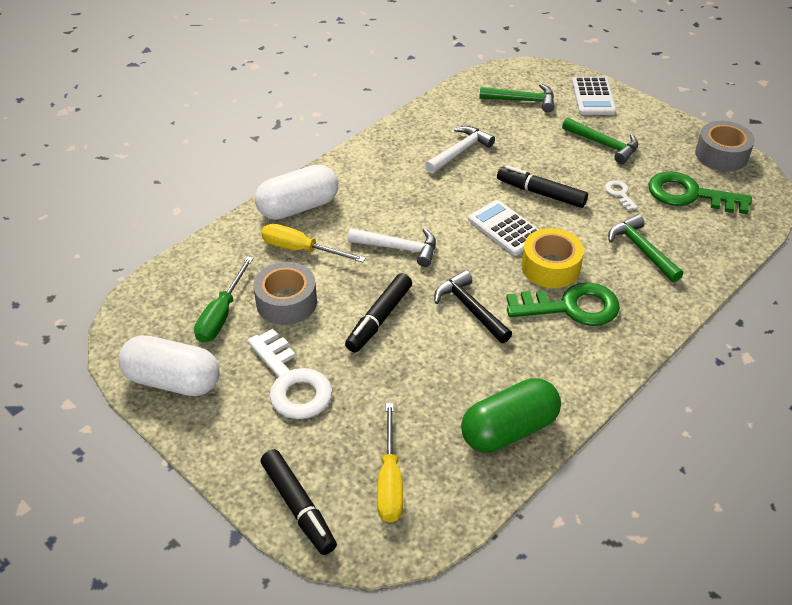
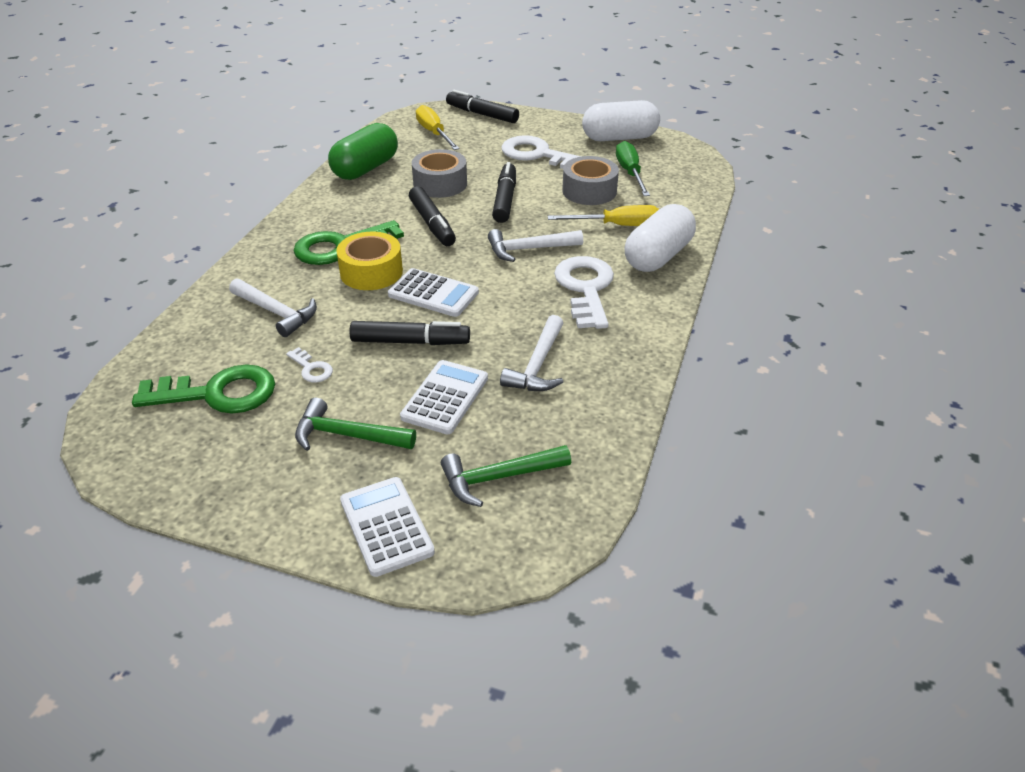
camera: 155 degrees right, 5 degrees down
black hammer [434,270,512,343] -> black marker [409,186,456,246]
green hammer [608,214,683,282] -> white hammer [229,278,317,337]
grey tape [695,121,755,171] -> grey tape moved to [412,149,467,198]
none -> white calculator [400,360,488,435]
none -> white key [554,256,614,329]

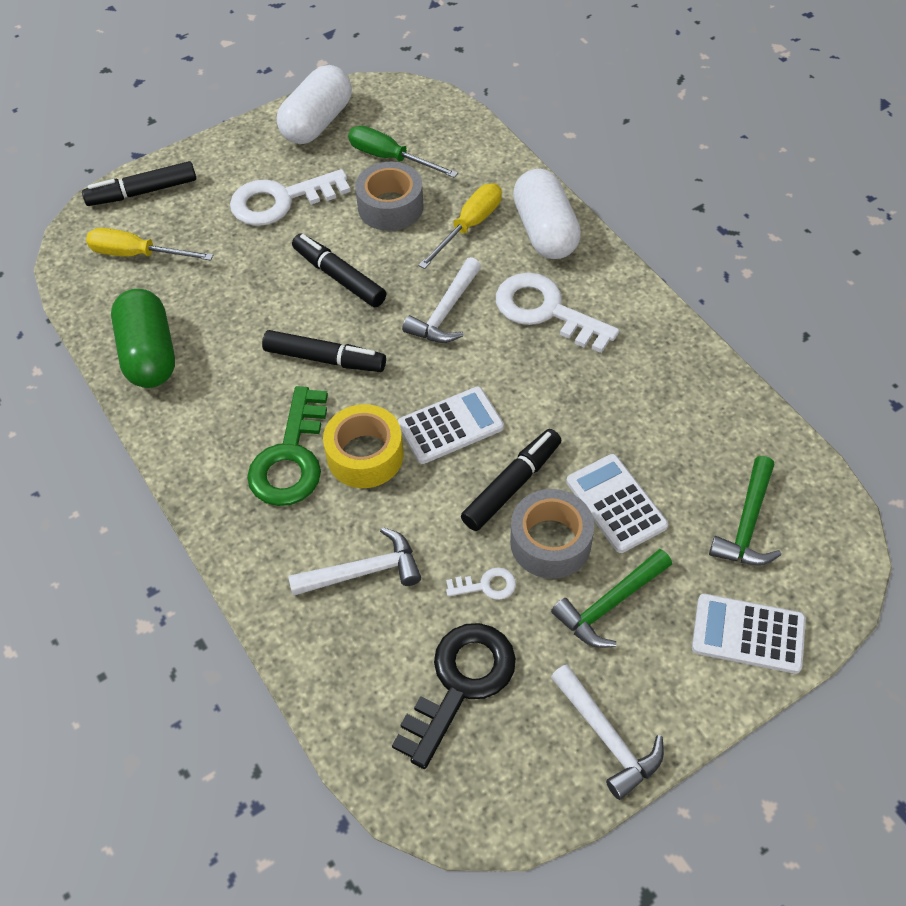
camera: 50 degrees left, 15 degrees up
green key [132,364,275,414] -> black key [392,623,516,769]
grey tape [412,149,467,198] -> grey tape moved to [510,489,594,579]
white hammer [500,315,564,391] -> white hammer moved to [551,664,664,800]

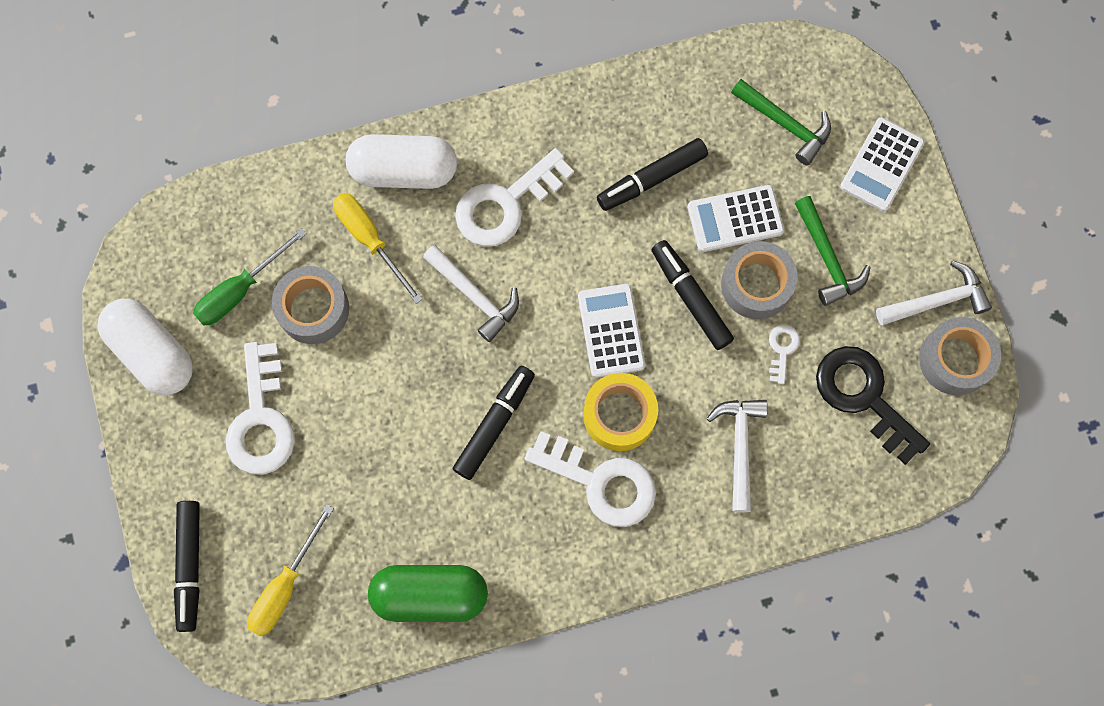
camera: 75 degrees left, 20 degrees up
green key [247,386,328,506] -> white key [525,431,656,527]
black marker [292,234,386,307] -> black marker moved to [597,138,708,211]
none -> grey tape [919,317,1001,395]

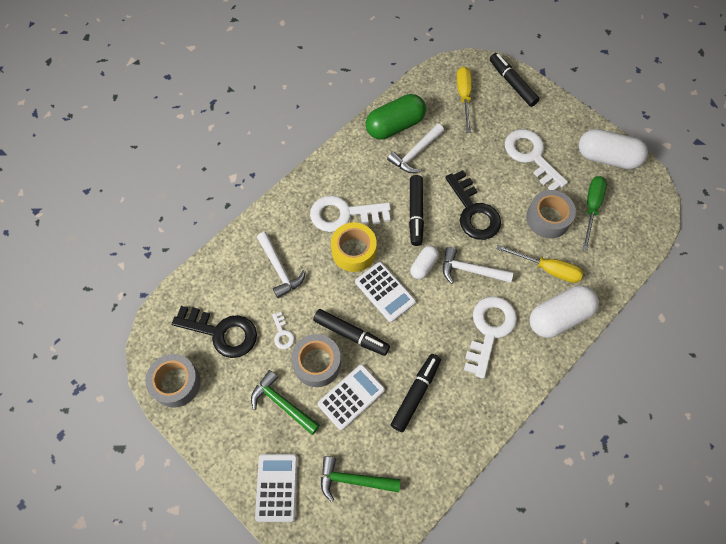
camera: 150 degrees right, 10 degrees down
white hammer [876,260,992,325] -> white hammer moved to [387,124,444,173]
none -> white capsule [410,246,439,279]
none -> black key [445,170,501,240]

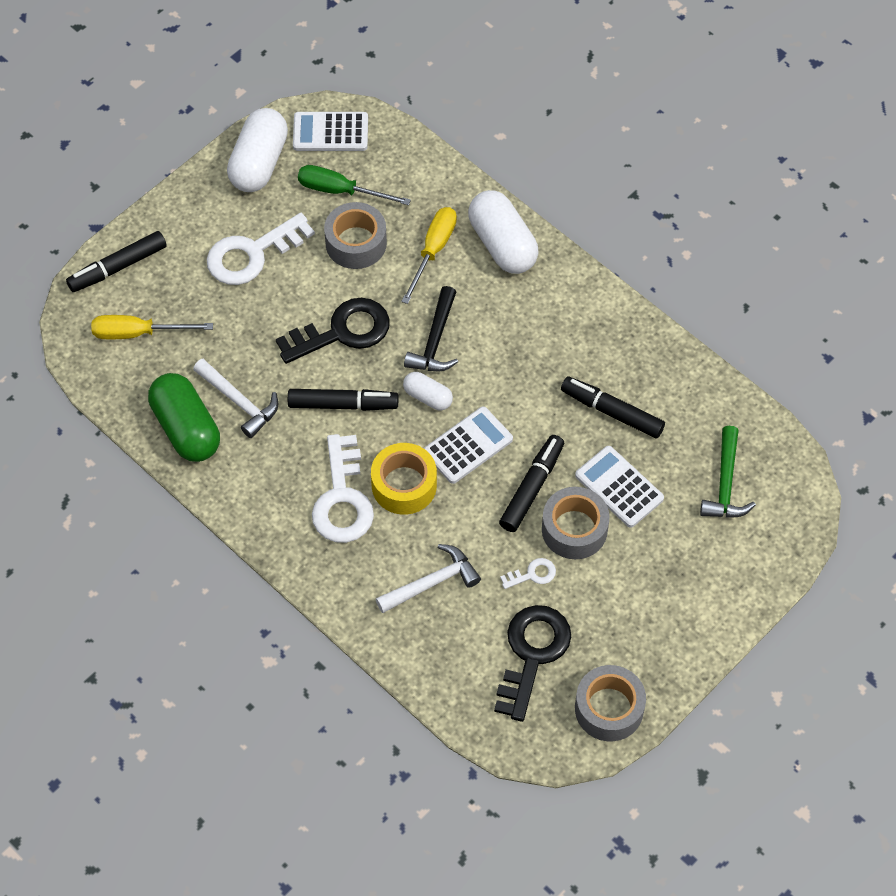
camera: 90 degrees left, 5 degrees down
green hammer [251,370,320,435] -> none
white calculator [255,454,298,522] -> white calculator moved to [293,112,368,151]
white hammer [443,247,513,284] -> black hammer [404,286,458,371]
white key [464,296,517,379] -> none

